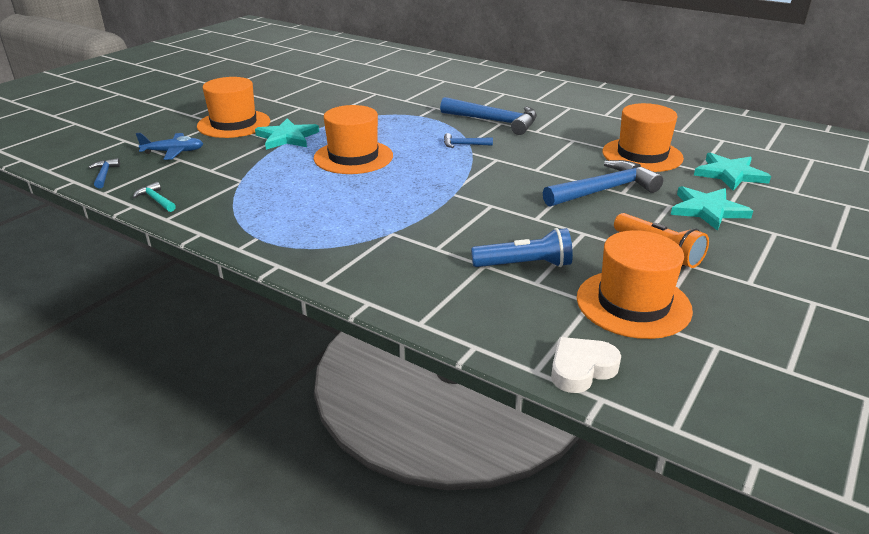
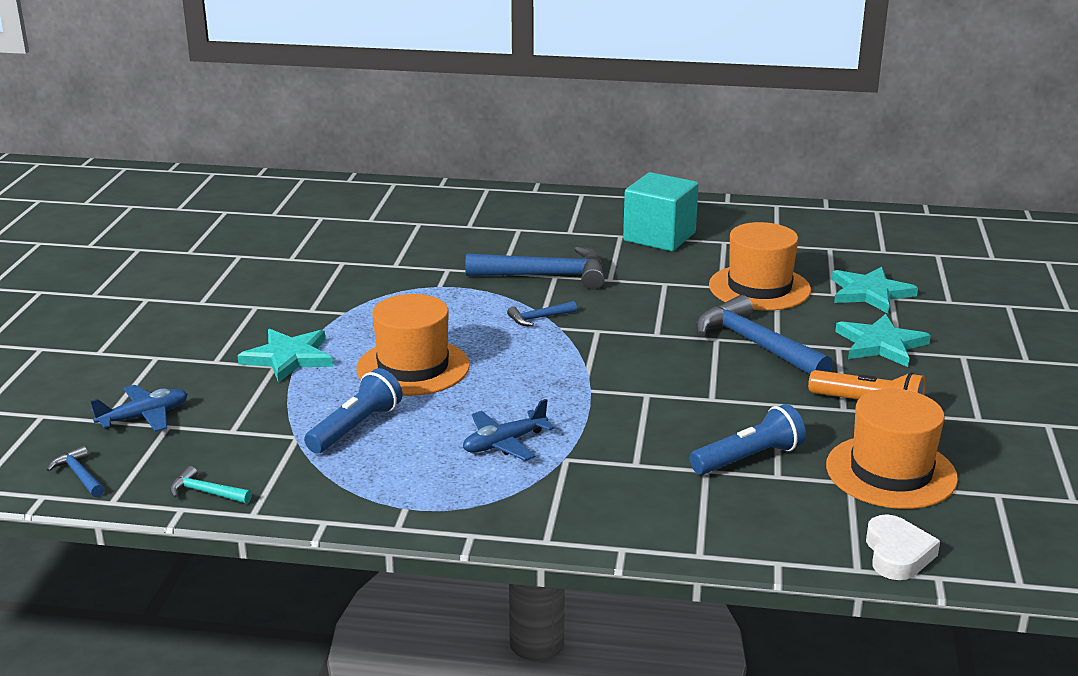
camera: 25 degrees left, 5 degrees down
orange hat [197,77,270,138] -> none
blue hammer [543,160,663,207] -> blue hammer turned 75 degrees counterclockwise [696,295,833,374]
white heart [551,337,621,393] -> white heart turned 150 degrees clockwise [866,515,940,580]
none -> blue flashlight [304,368,403,454]
none -> blue plane [463,399,554,461]
none -> turquoise cube [623,172,699,251]

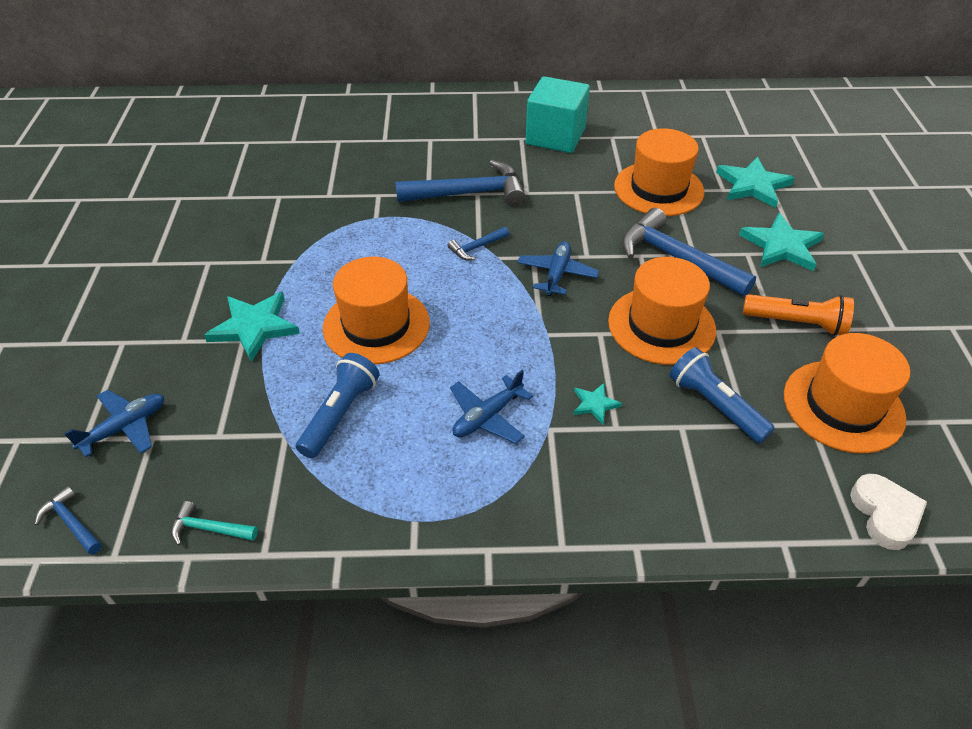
camera: 10 degrees left, 20 degrees up
blue flashlight [690,404,806,475] -> blue flashlight turned 90 degrees counterclockwise [669,347,775,443]
none -> blue plane [517,241,599,296]
none -> turquoise star [573,383,622,424]
none -> orange hat [608,257,716,365]

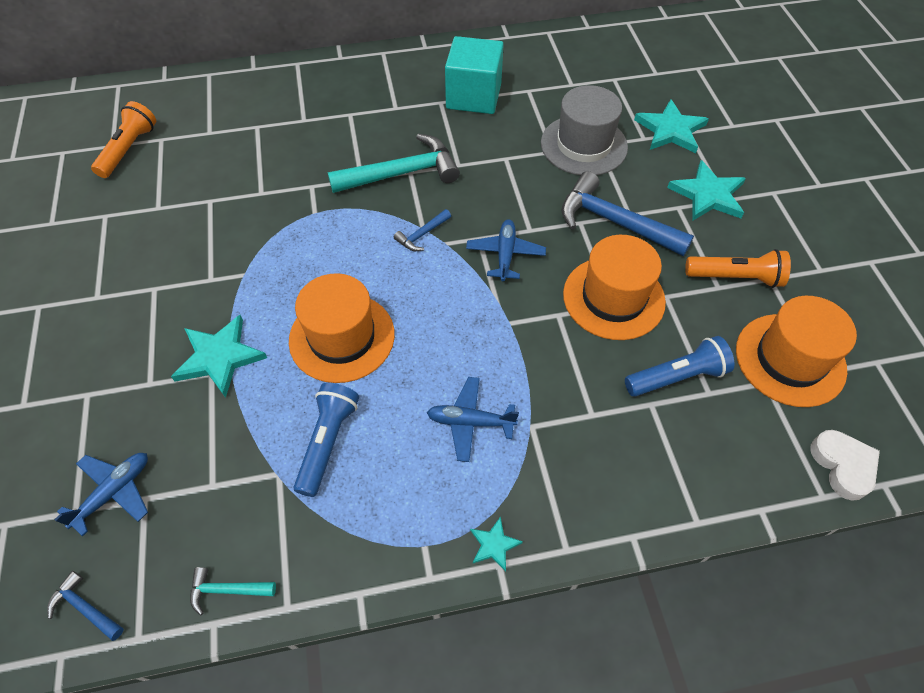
camera: 10 degrees left, 10 degrees up
blue hammer [395,160,526,207] -> turquoise hammer [328,134,460,193]
blue plane [450,370,533,444] -> blue plane turned 60 degrees clockwise [427,377,519,462]
turquoise star [573,383,622,424] -> turquoise star moved to [470,516,523,572]
orange hat [614,128,704,216] -> grey hat [541,85,628,175]
blue flashlight [669,347,775,443] -> blue flashlight turned 120 degrees clockwise [625,336,735,397]
none -> orange flashlight [91,101,156,178]

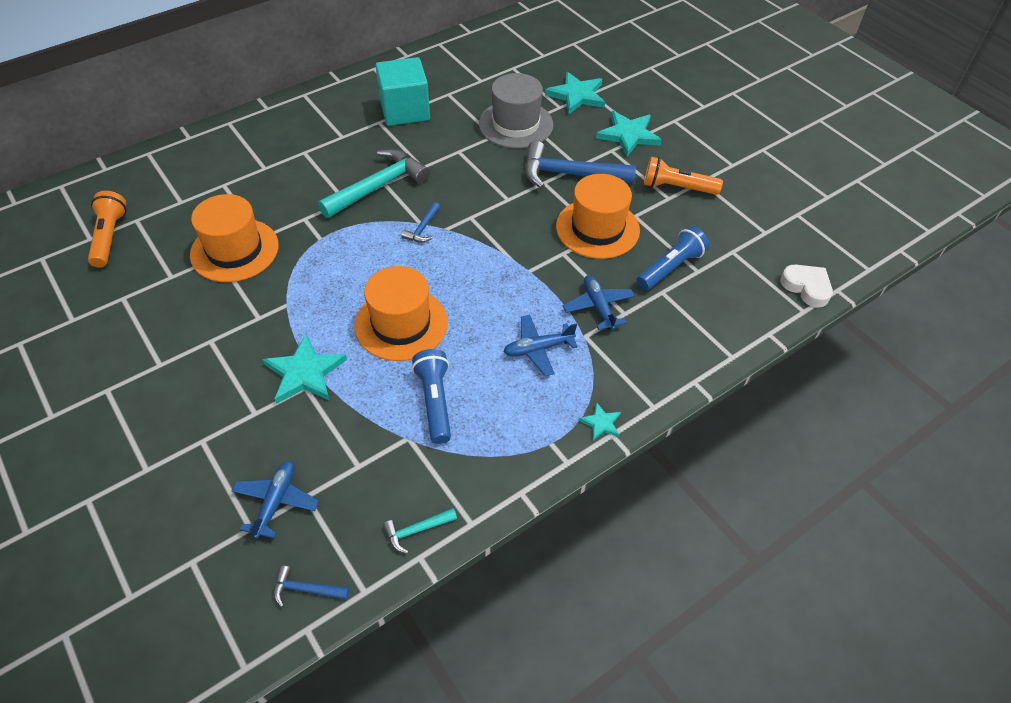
camera: 25 degrees left, 5 degrees down
blue plane [466,219,546,281] -> blue plane moved to [563,275,635,330]
orange flashlight [685,249,791,288] -> orange flashlight turned 150 degrees counterclockwise [644,157,723,195]
orange hat [736,296,857,407] -> orange hat moved to [190,194,279,282]

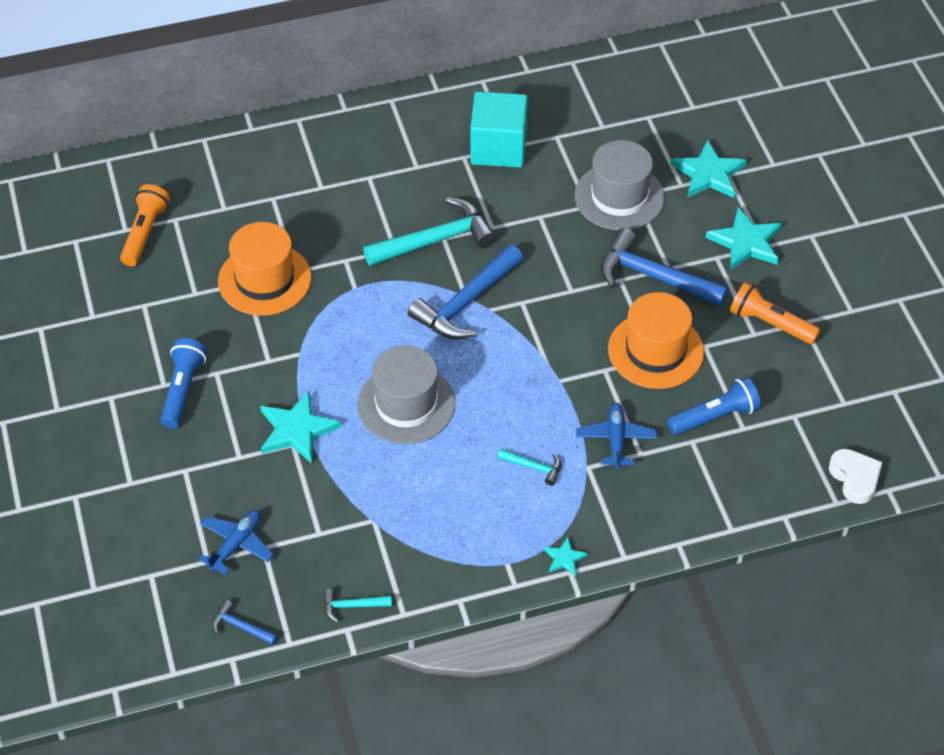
camera: 20 degrees right, 0 degrees up
orange hat [354,266,448,361] -> grey hat [357,345,455,444]
blue hammer [402,202,440,242] -> blue hammer [408,245,523,339], size x2.16
blue flashlight [412,349,451,444] -> blue flashlight moved to [160,338,207,428]
blue plane [503,315,578,376] -> turquoise hammer [497,449,561,486]

